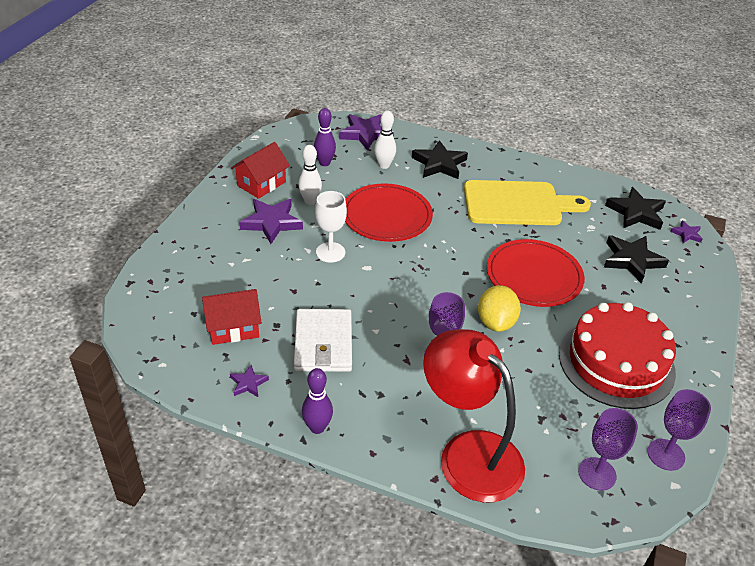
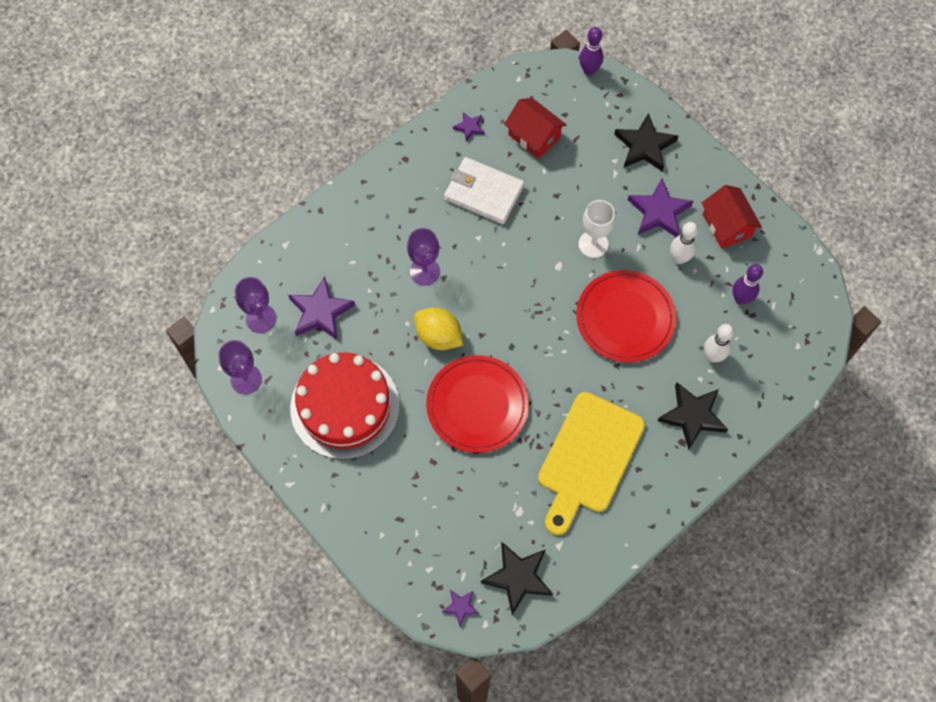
camera: 120 degrees right, 25 degrees up
red house [202,289,262,345] -> red house turned 60 degrees counterclockwise [504,98,567,159]
purple bowling pin [302,368,333,434] -> purple bowling pin moved to [579,27,603,76]
purple star [339,114,394,151] -> purple star moved to [288,276,355,340]
red lamp [423,329,525,503] -> none
black star [604,235,669,284] -> black star moved to [614,113,678,172]

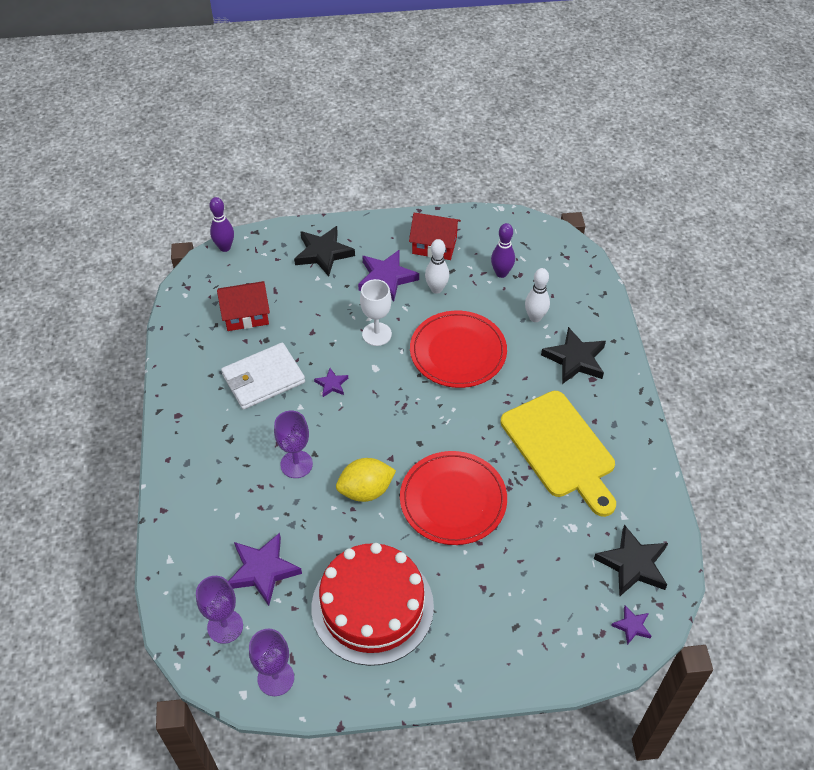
camera: 55 degrees left, 15 degrees down
purple star [453,112,485,142] -> purple star moved to [314,368,348,397]

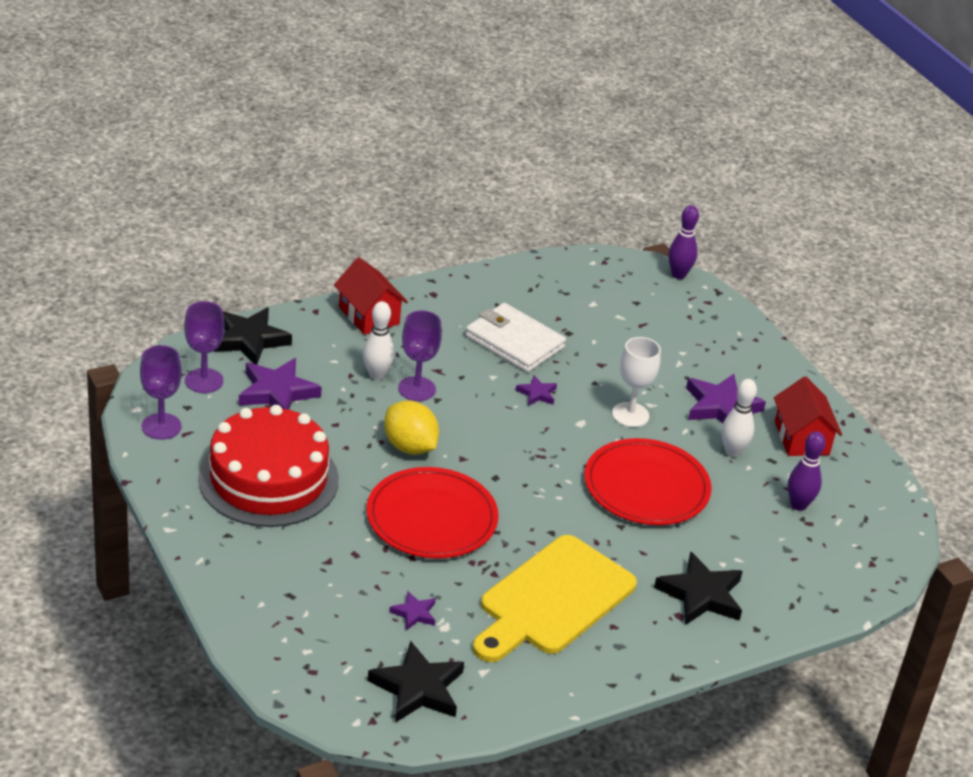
camera: 65 degrees right, 15 degrees down
red house [217,281,270,331] -> red house moved to [334,257,408,335]
black star [294,226,355,276] -> black star moved to [215,308,292,365]
white bowling pin [525,268,550,322] -> white bowling pin moved to [363,301,394,380]
purple star [611,606,651,645] -> purple star moved to [389,591,435,631]

